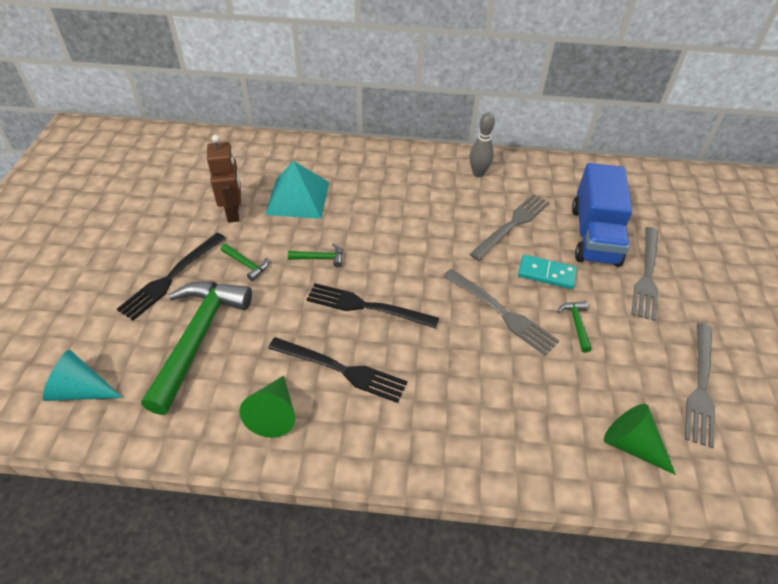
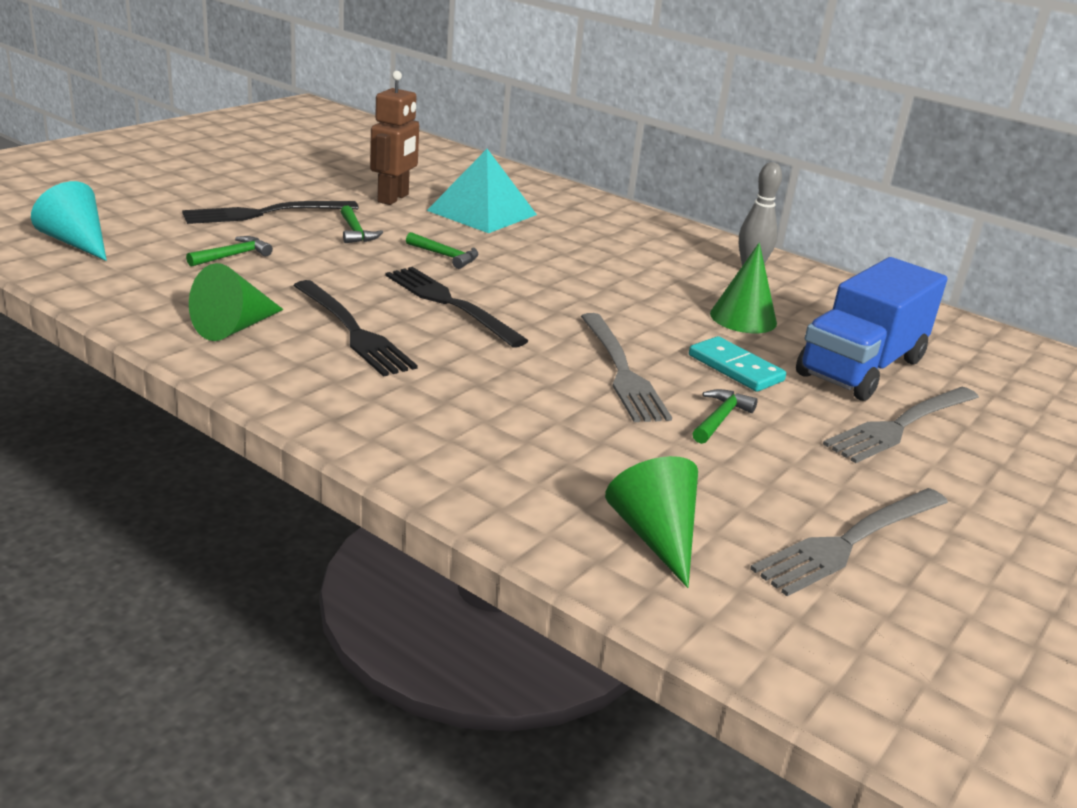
camera: 30 degrees right, 20 degrees down
green hammer [141,281,252,415] -> green hammer [186,236,273,267], size x0.40
grey fork [470,194,550,261] -> green cone [710,242,777,333]

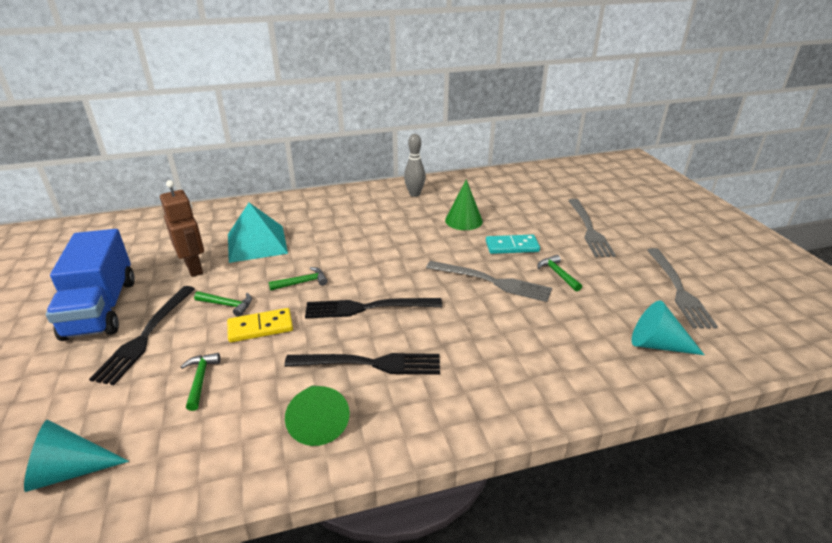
camera: 50 degrees left, 5 degrees up
green cone [605,456,698,588] -> turquoise cone [632,300,704,355]
blue truck [796,257,947,401] -> blue truck moved to [46,229,135,341]
none -> yellow domino [227,308,293,343]

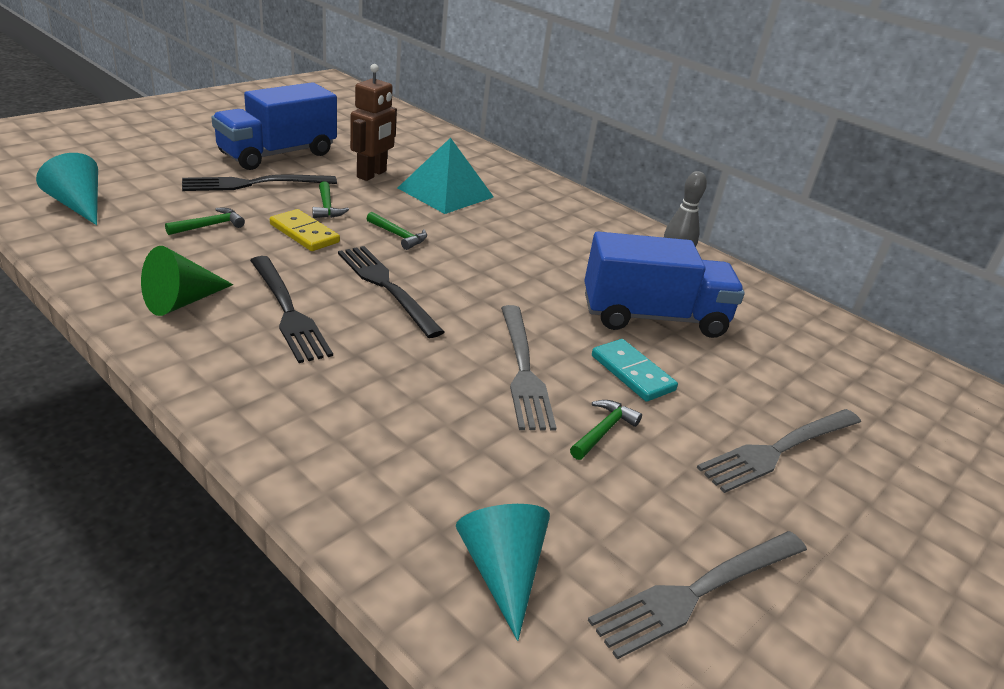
camera: 55 degrees right, 0 degrees up
green cone [445,179,483,230] -> blue truck [584,231,745,338]

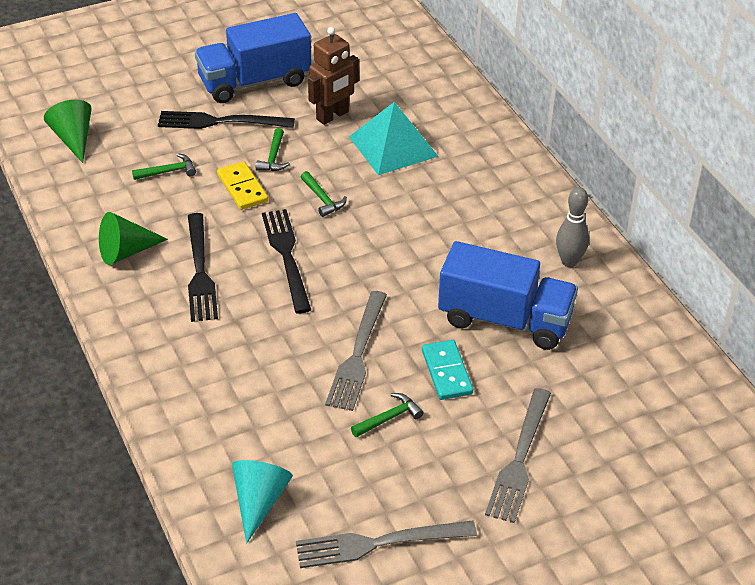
camera: 25 degrees right, 10 degrees up
turquoise cone [36,153,98,225] -> green cone [44,100,92,163]
grey fork [697,409,861,493] -> grey fork turned 60 degrees counterclockwise [485,388,551,523]

